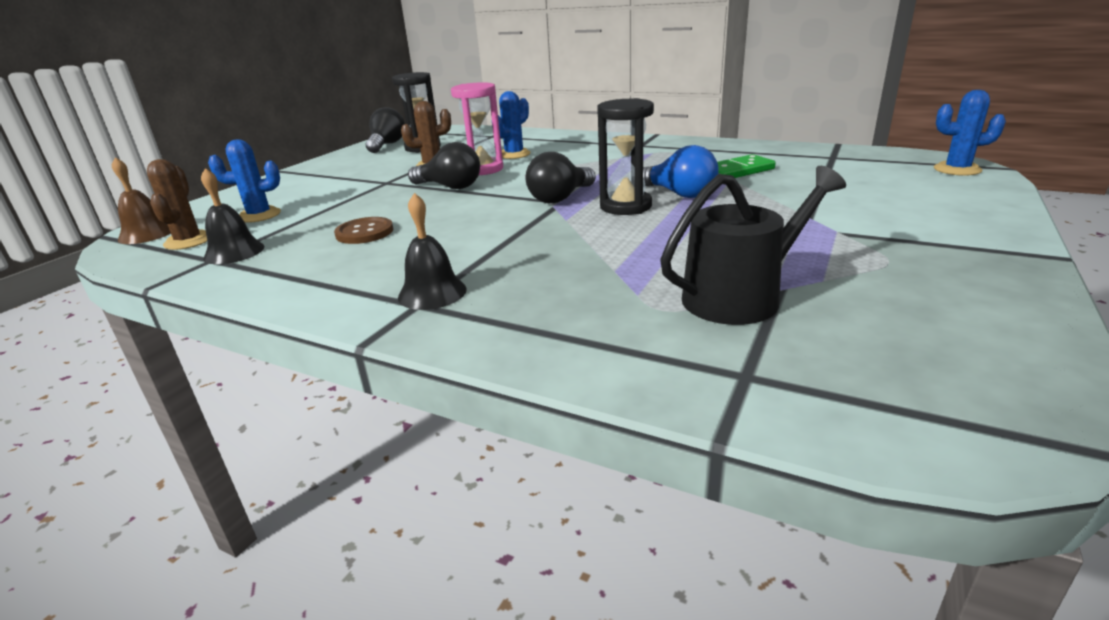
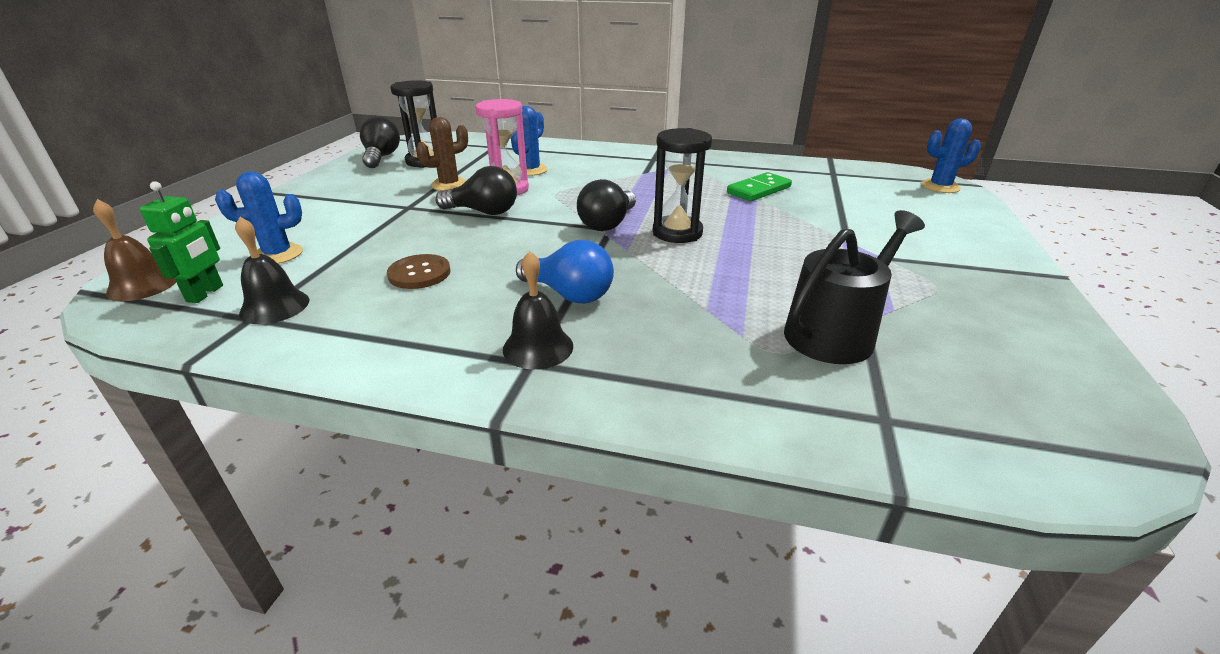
camera: 15 degrees left, 5 degrees up
brown cactus [147,159,207,250] -> green robot [140,181,223,303]
blue light bulb [643,145,719,198] -> blue light bulb moved to [516,240,614,303]

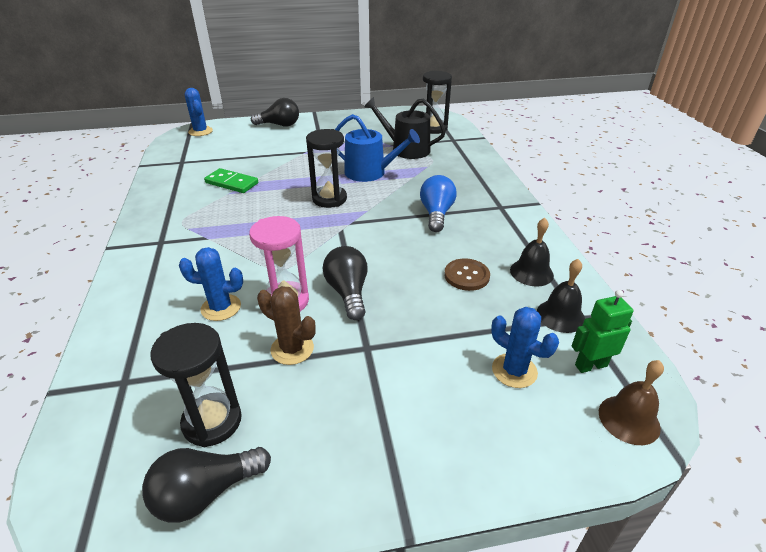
camera: 115 degrees left, 5 degrees up
black bell [503,251,573,369] -> black bell moved to [510,218,554,287]
black light bulb [577,179,636,231] -> black light bulb moved to [251,98,299,126]
none -> blue watering can [335,114,420,182]
none -> black hourglass [423,71,452,134]

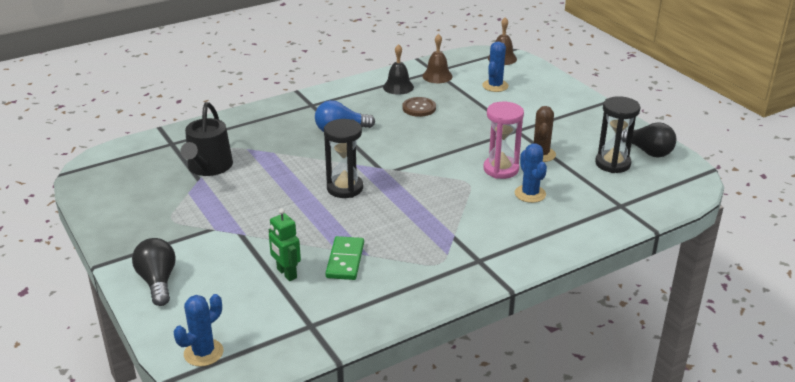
camera: 110 degrees left, 5 degrees down
black light bulb [323,246,368,320] -> none
blue watering can [335,114,420,182] -> none
black hourglass [423,71,452,134] -> none
black bell [537,259,585,333] -> brown bell [422,34,453,83]
green robot [572,290,634,373] -> green robot moved to [269,208,301,281]

